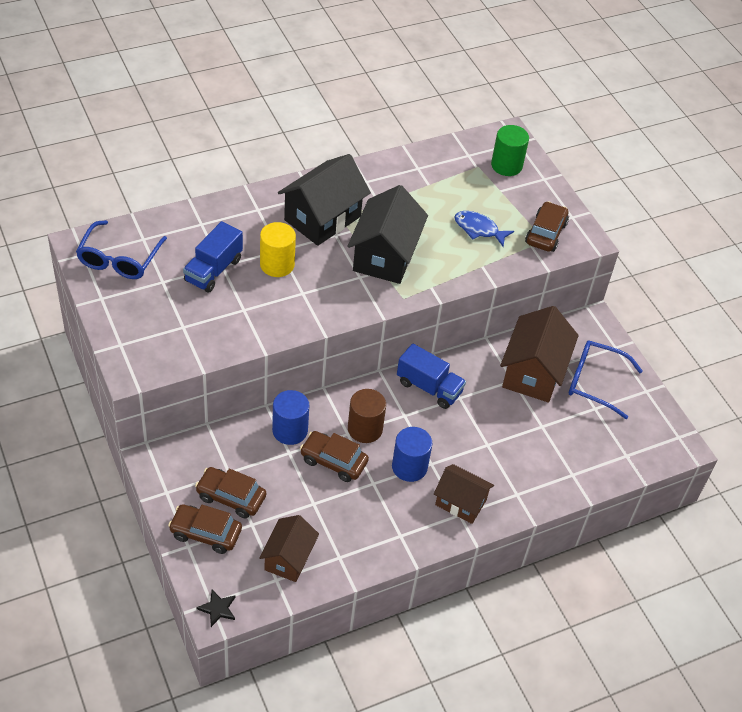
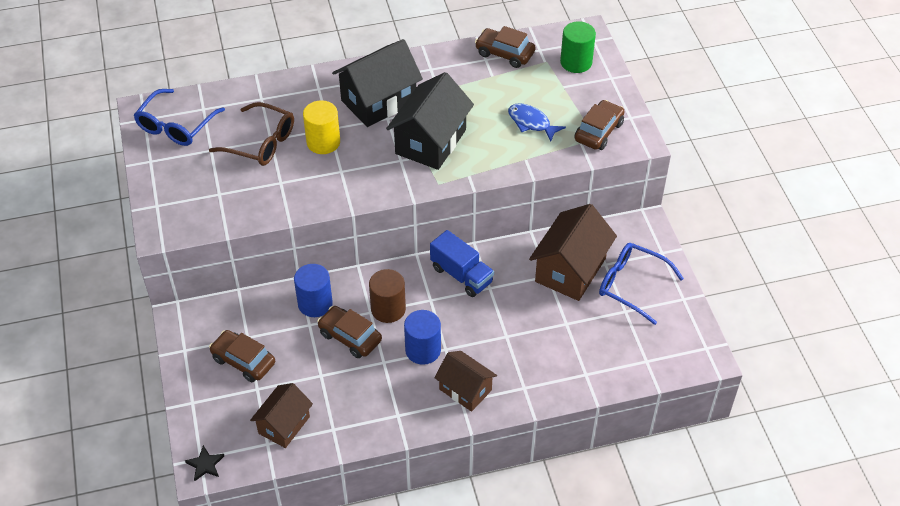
camera: 15 degrees right, 0 degrees up
brown car [168,504,242,554] -> brown car moved to [475,26,536,68]
blue truck [183,221,243,293] -> brown glasses [209,102,294,166]

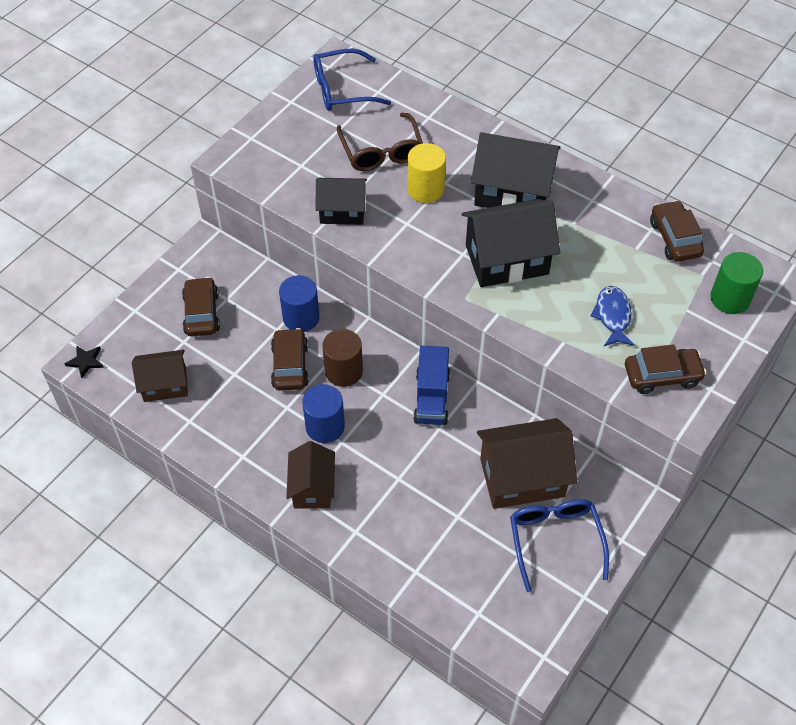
camera: 50 degrees right, 5 degrees up
none -> black house [316,178,367,225]

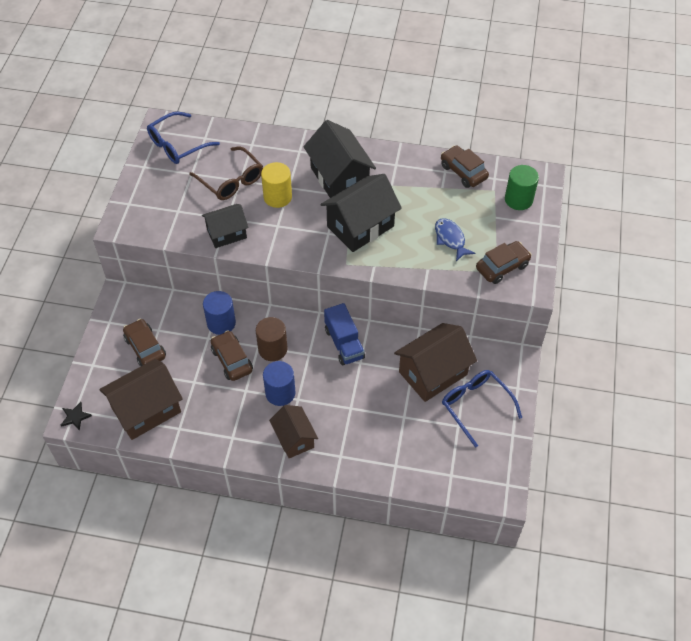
camera: 25 degrees left, 0 degrees up
brown house [132,350,188,402] -> brown house [99,359,183,440], size x1.60
black house [471,132,561,208] -> black house turned 75 degrees clockwise [303,120,376,198]

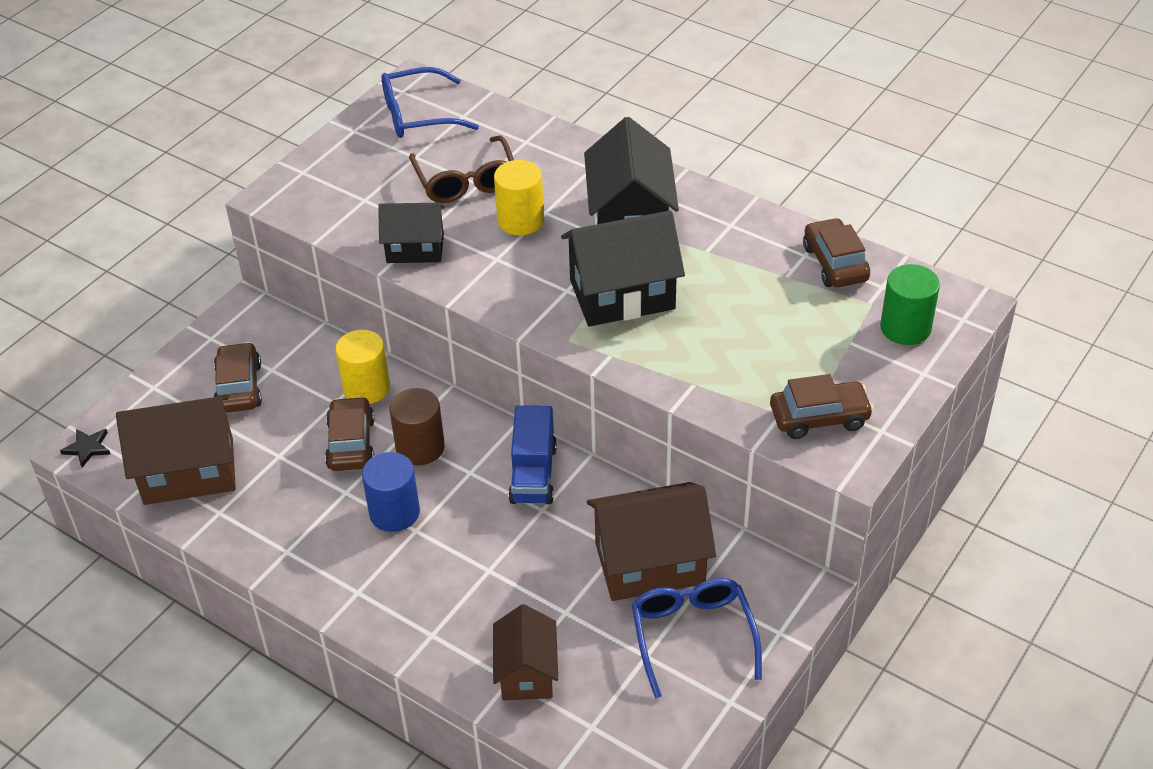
camera: 25 degrees right, 10 degrees down
blue cylinder [203,291,236,335] -> yellow cylinder [335,330,390,404]
brown house [269,405,318,458] -> brown house moved to [493,604,558,701]
blue fish [435,218,476,261] -> none

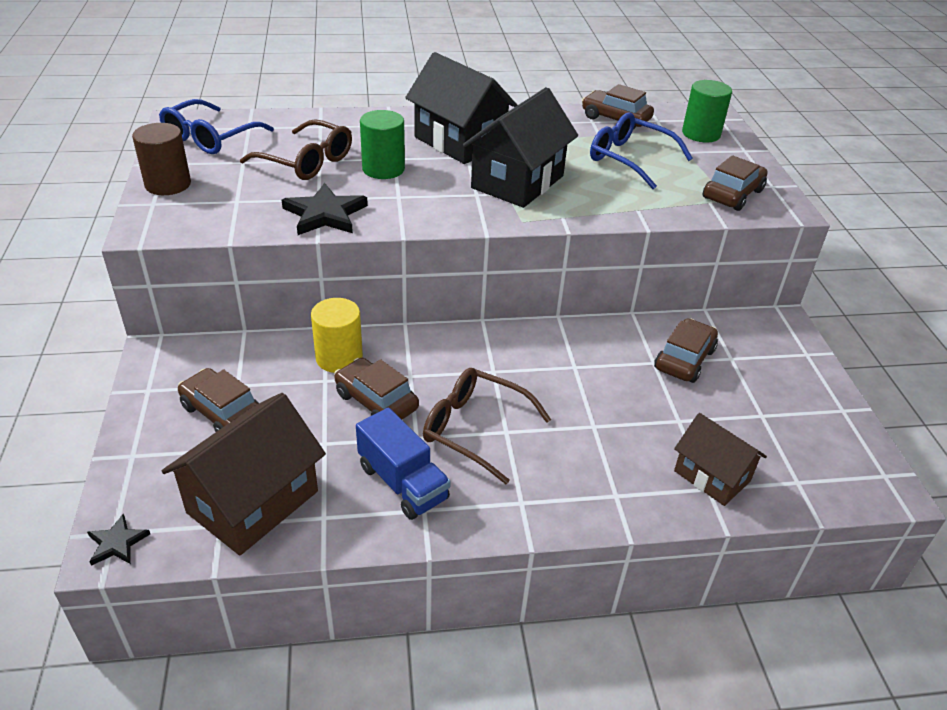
camera: 45 degrees left, 5 degrees down
blue cylinder [362,452,420,532] -> brown glasses [423,368,551,485]
black house [378,203,445,263] -> black star [282,183,368,235]
brown cylinder [390,388,445,465] -> brown cylinder moved to [132,123,191,195]
yellow cylinder [494,160,544,235] -> green cylinder [360,110,405,179]
blue truck [508,406,557,504] -> blue truck moved to [356,407,451,520]
brown house [587,482,716,601] -> brown car [654,318,718,383]
blue glasses [632,578,762,698] -> blue glasses moved to [590,112,693,189]

